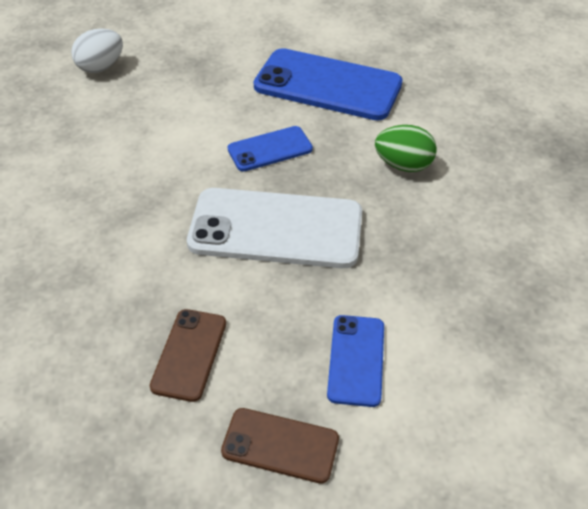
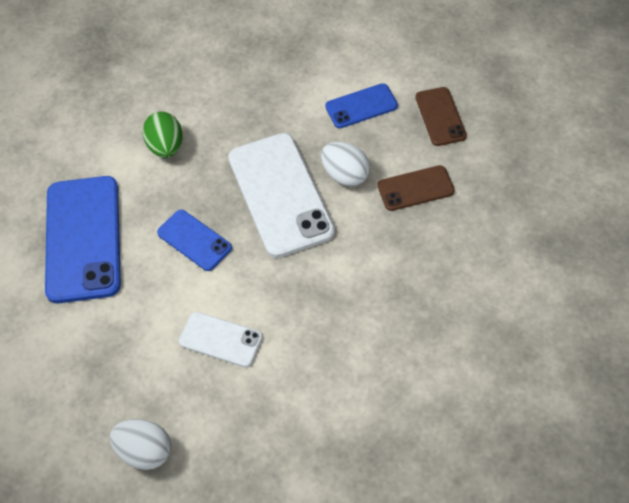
camera: 115 degrees left, 10 degrees up
none -> white phone [179,312,263,367]
none -> white egg [321,142,370,187]

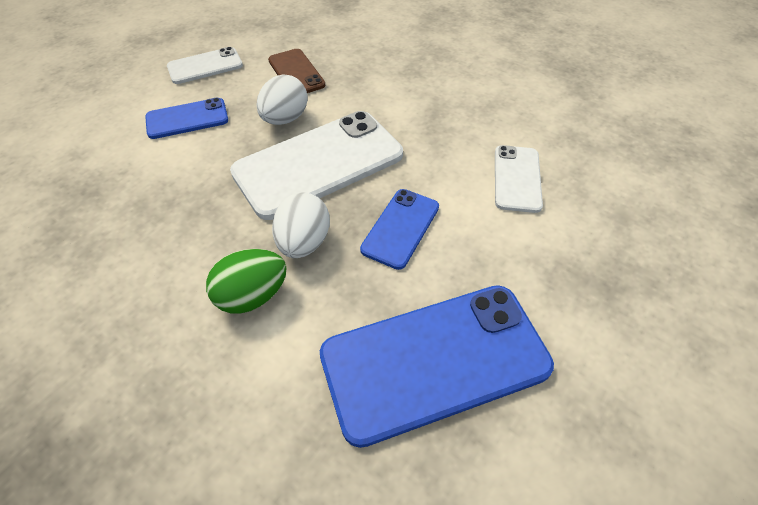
camera: 105 degrees left, 5 degrees down
white egg [110,419,171,470] -> white egg moved to [272,192,330,258]
blue phone [325,83,398,128] -> blue phone turned 75 degrees counterclockwise [145,98,228,139]
brown phone [415,87,467,146] -> white phone [167,47,243,84]

